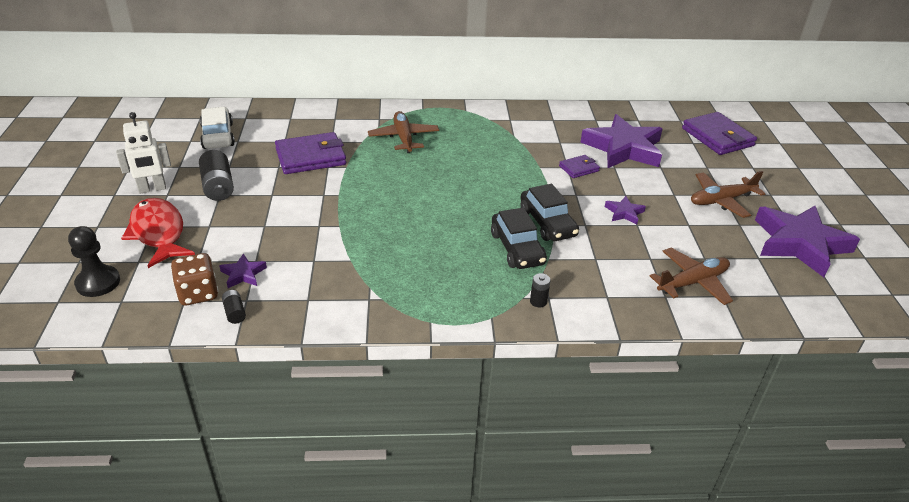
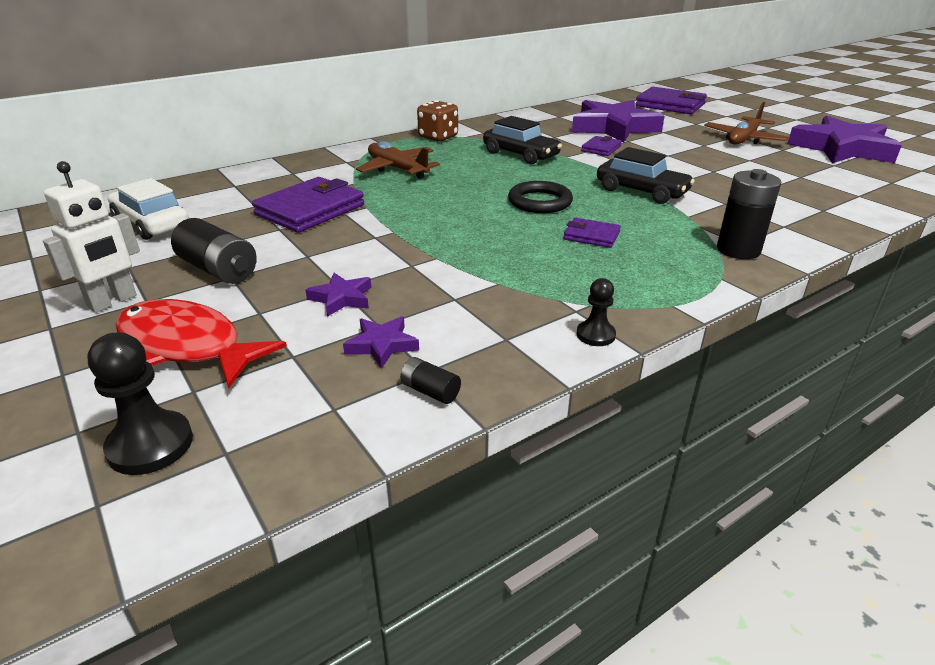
camera: 30 degrees left, 5 degrees down
brown dice [171,253,218,306] -> brown dice moved to [417,100,458,141]
black car [491,208,547,269] -> black car moved to [483,116,562,164]
black battery [530,273,551,307] -> black battery [717,169,782,259], size x1.96
purple star [605,196,646,225] -> purple star moved to [306,273,371,317]
brown plane [650,248,733,305] -> none
none -> black ring [508,181,573,213]
none -> purple wallet [564,218,621,248]
none -> black pawn [577,278,616,346]

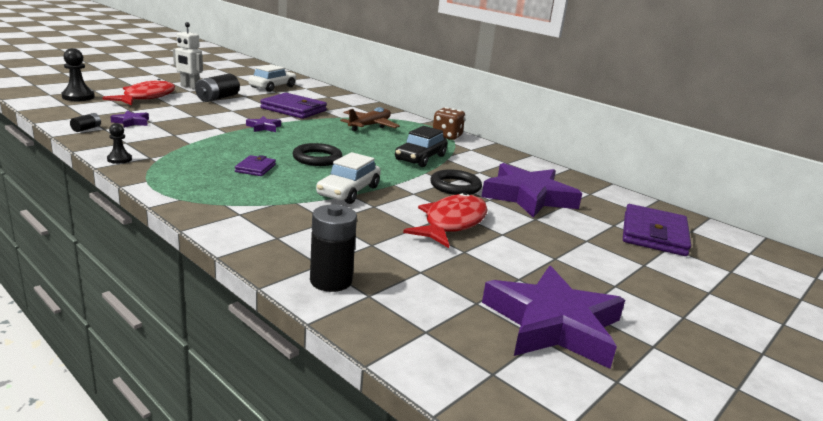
camera: 75 degrees right, 10 degrees down
purple star [306,273,371,317] -> purple star moved to [246,116,281,132]
purple wallet [581,136,622,156] -> black ring [430,169,482,195]
black car [597,147,694,204] -> white car [316,152,381,204]
brown plane [704,102,789,144] -> none
black battery [717,169,782,259] -> black battery moved to [310,204,357,292]
none -> red fish [403,193,488,248]

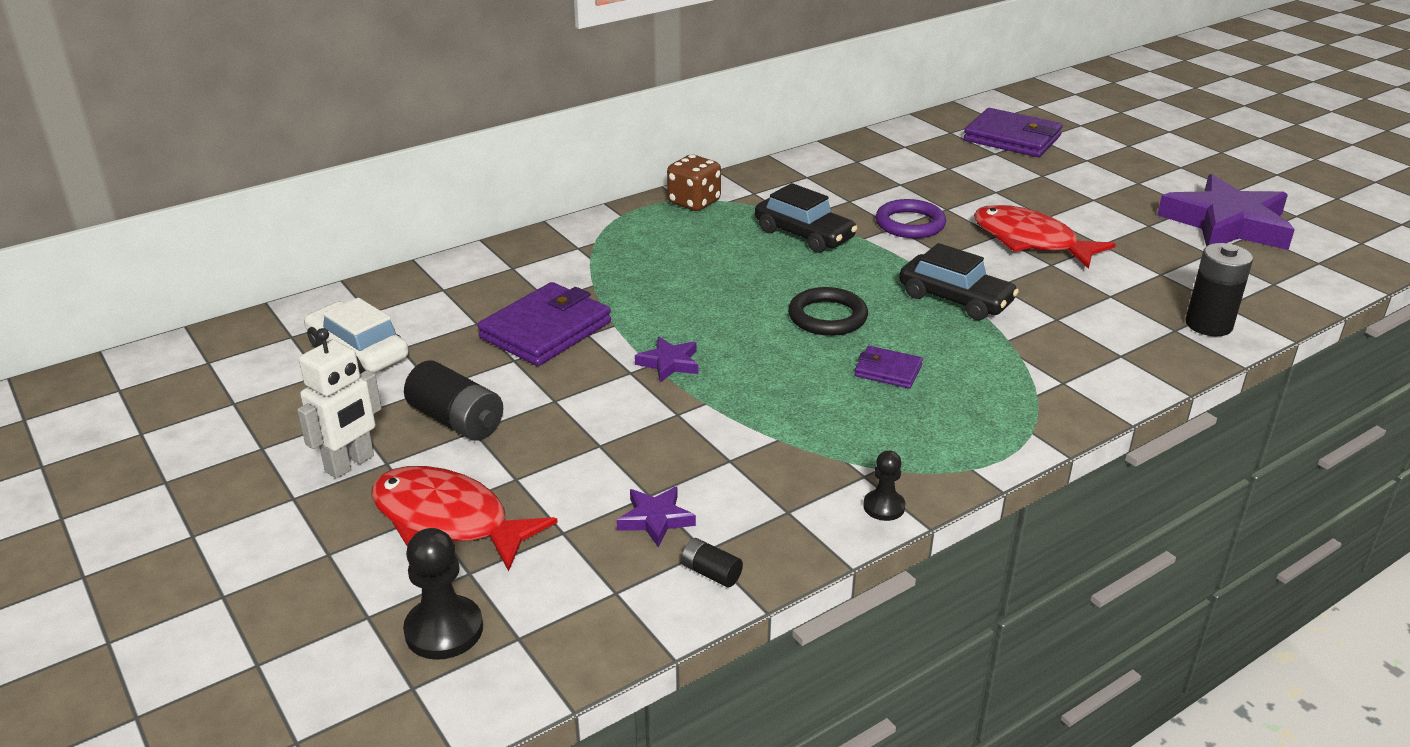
camera: 75 degrees left, 10 degrees up
white car [316,152,381,204] -> black car [899,243,1019,320]
brown plane [340,107,400,131] -> none
black ring [430,169,482,195] -> purple ring [876,199,946,238]
purple star [481,163,582,218] -> none

